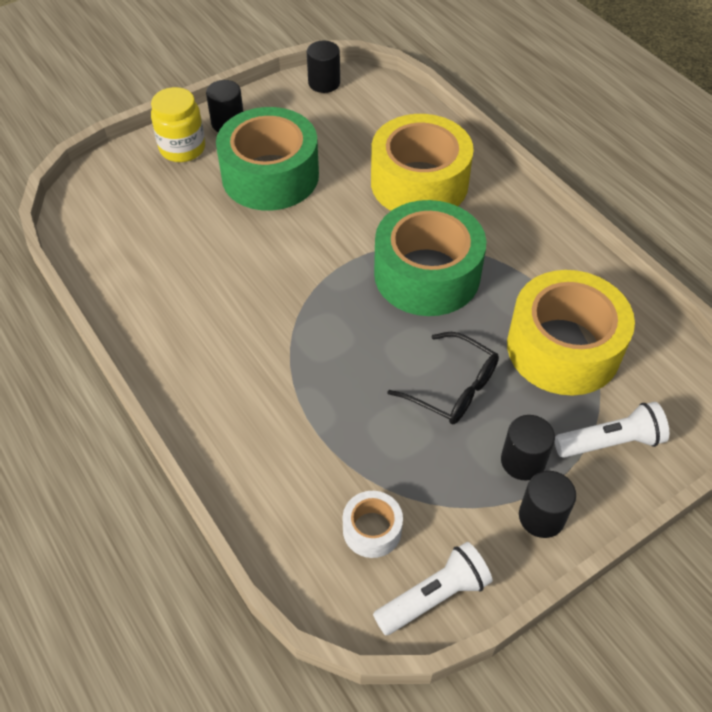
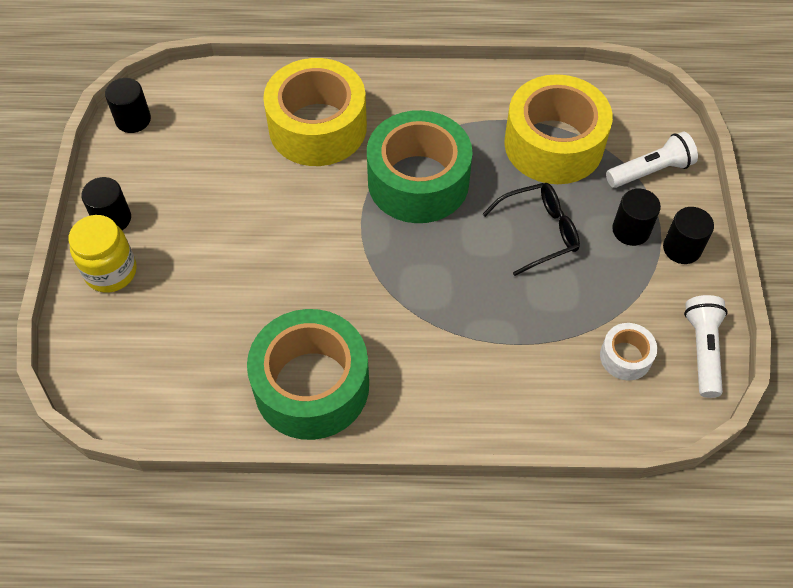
camera: 55 degrees left, 5 degrees up
green tape [216,107,319,211] -> green tape moved to [247,309,369,440]
white flashlight [555,402,669,458] -> white flashlight turned 45 degrees clockwise [606,132,698,188]

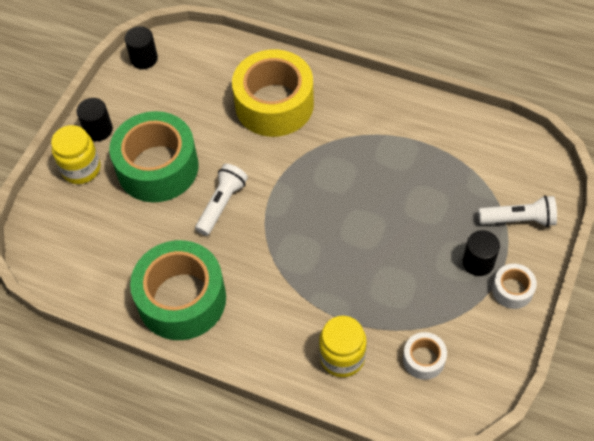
camera: 25 degrees right, 0 degrees up
green tape [367,110,473,223] -> green tape moved to [109,111,198,202]
black glasses [483,183,580,276] -> none
yellow tape [504,74,613,184] -> none
black cylinder [663,207,714,264] -> white tape [492,264,537,309]
white flashlight [684,295,728,398] -> white flashlight moved to [195,164,248,236]
none -> yellow jar [319,316,367,377]

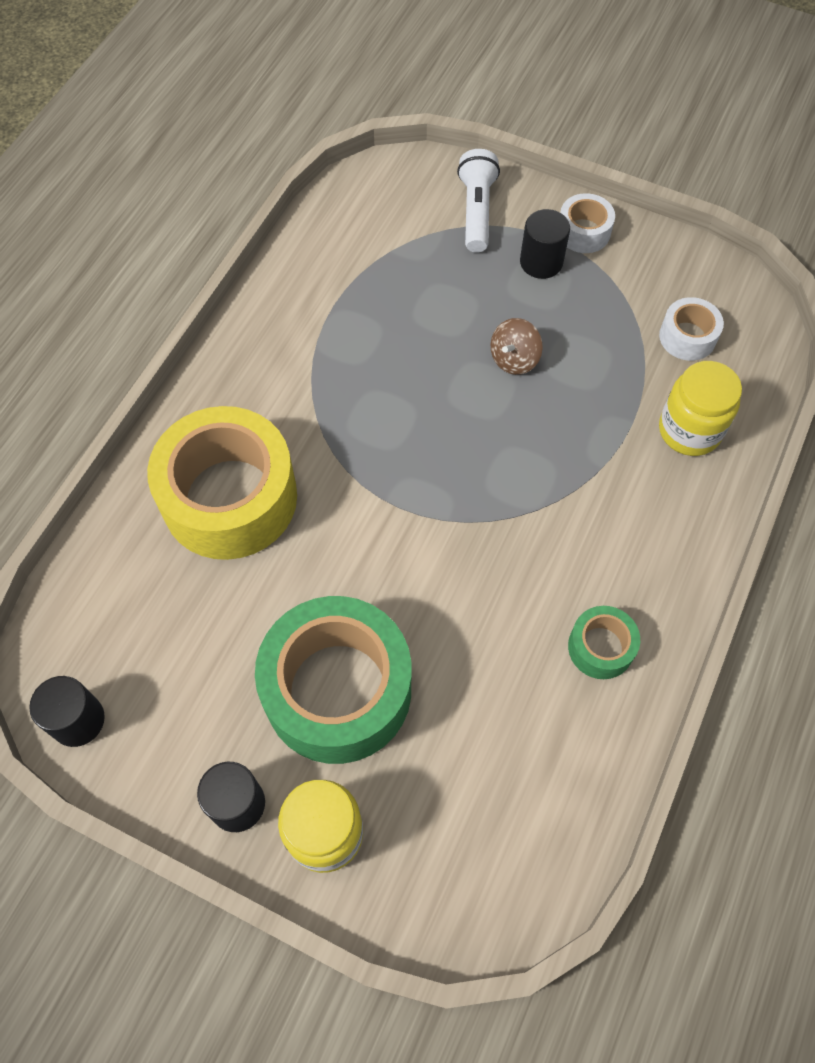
camera: 90 degrees left, 5 degrees up
green tape [130,240,226,340] -> green tape [568,606,640,679], size x0.46
white flashlight [195,164,248,236] -> none
none -> brown spinning top [491,318,543,375]

